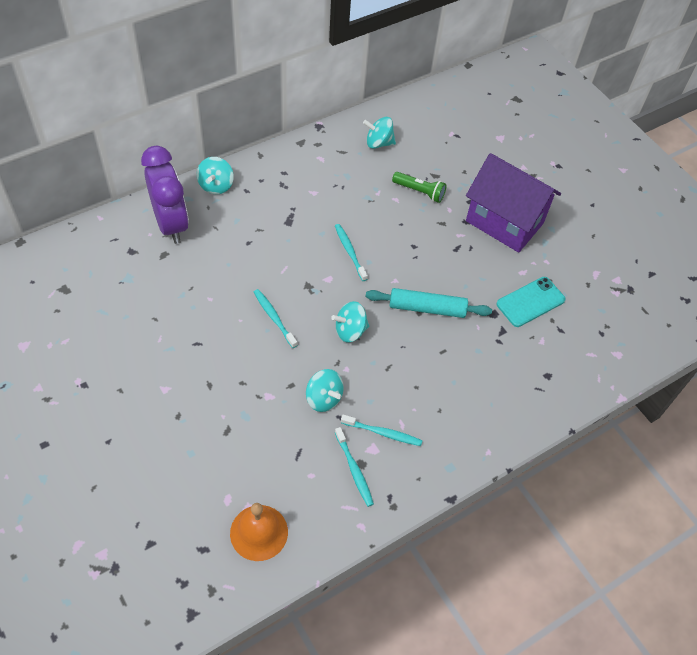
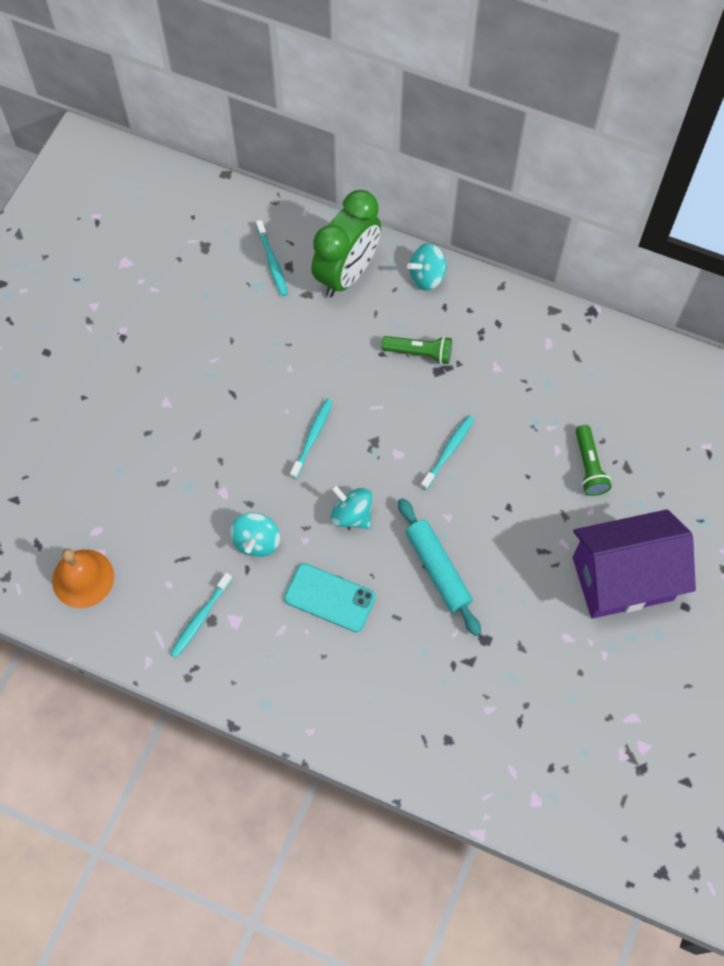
camera: 60 degrees right, 10 degrees up
purple clock [141,146,189,244] -> green clock [311,190,381,297]
turquoise toothbrush [341,415,423,446] -> turquoise toothbrush moved to [256,220,288,296]
turquoise spinning top [363,117,396,149] -> none
purple house [466,153,561,253] -> purple house turned 75 degrees clockwise [573,509,696,619]
turquoise phone [496,277,566,327] -> turquoise phone moved to [284,563,376,632]
none -> green flashlight [382,336,452,364]

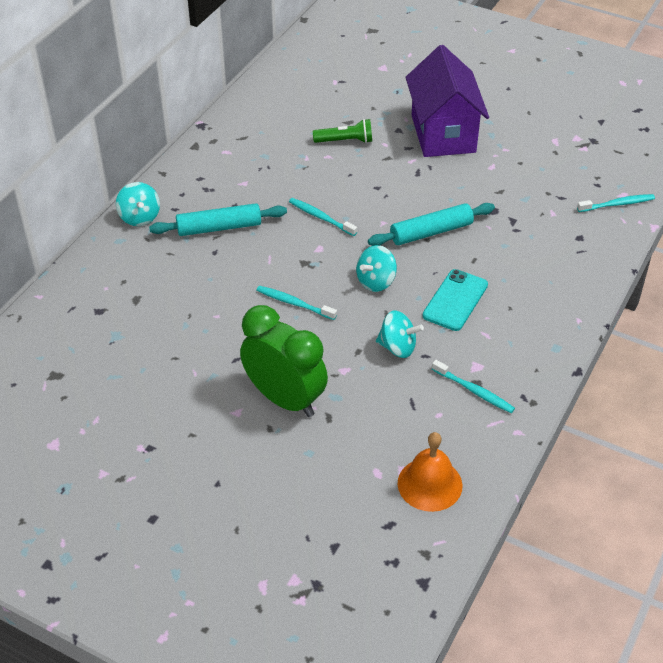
camera: 85 degrees left, 20 degrees down
turquoise toothbrush [256,220,288,296] -> turquoise toothbrush moved to [577,194,655,212]
green clock [311,190,381,297] -> green clock moved to [240,305,328,417]
green flashlight [382,336,452,364] -> turquoise rolling pin [149,203,287,236]

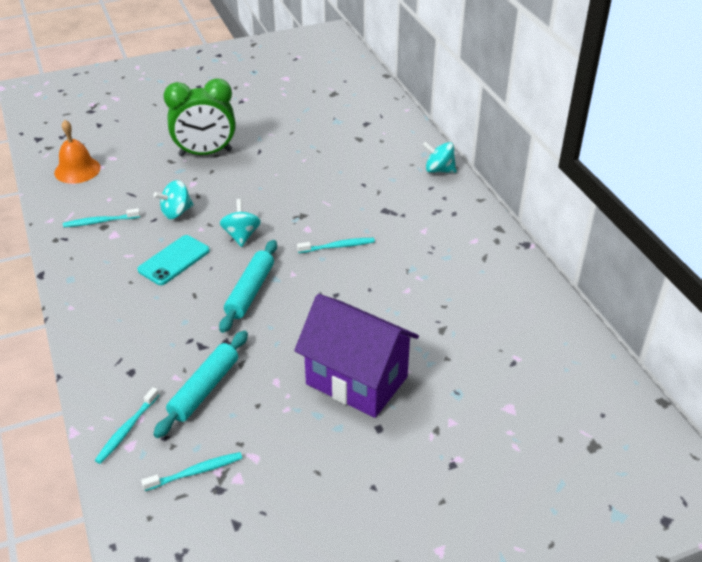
camera: 130 degrees right, 5 degrees down
turquoise rolling pin [149,203,287,236] -> turquoise rolling pin moved to [153,330,248,438]
turquoise toothbrush [256,286,337,320] -> turquoise toothbrush moved to [141,452,242,491]
green flashlight [313,119,372,143] -> none
turquoise phone [423,269,488,331] -> turquoise phone turned 60 degrees clockwise [137,235,210,285]

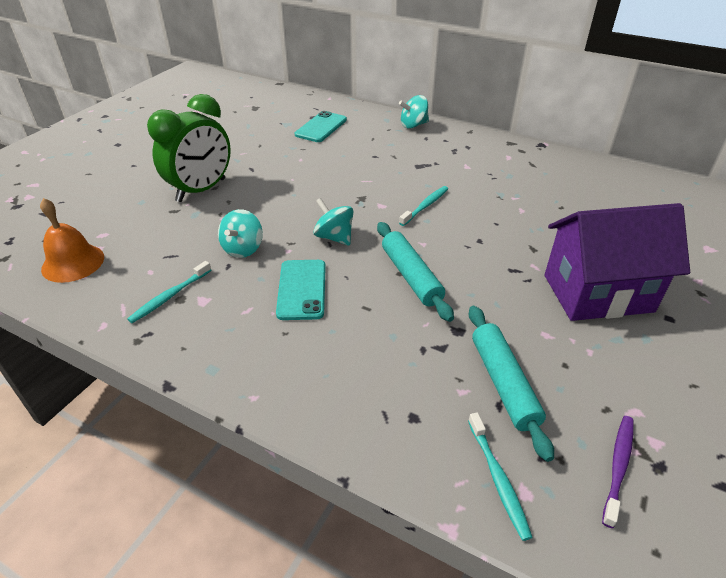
camera: 40 degrees left, 0 degrees up
turquoise toothbrush [141,452,242,491] -> purple toothbrush [602,416,634,528]
none -> turquoise phone [295,111,347,142]

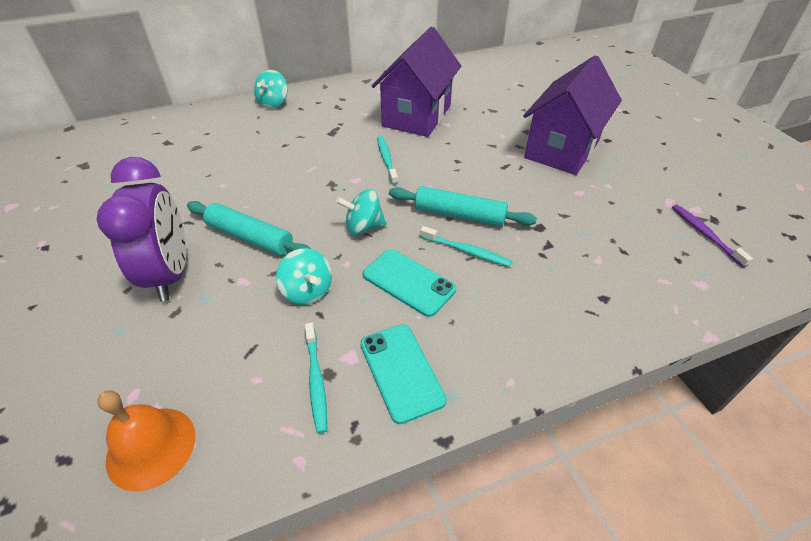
camera: 50 degrees left, 5 degrees up
green clock [147,94,231,202] -> purple clock [96,157,186,301]
turquoise phone [295,111,347,142] -> turquoise phone moved to [360,324,447,424]
turquoise toothbrush [468,412,533,541] -> turquoise toothbrush moved to [420,226,512,267]
turquoise rolling pin [469,306,554,462] -> turquoise rolling pin moved to [187,201,311,255]
none -> purple house [372,27,461,137]

